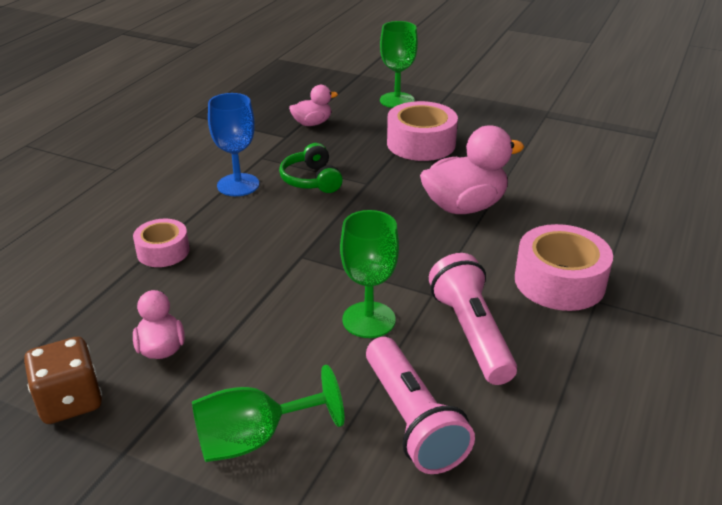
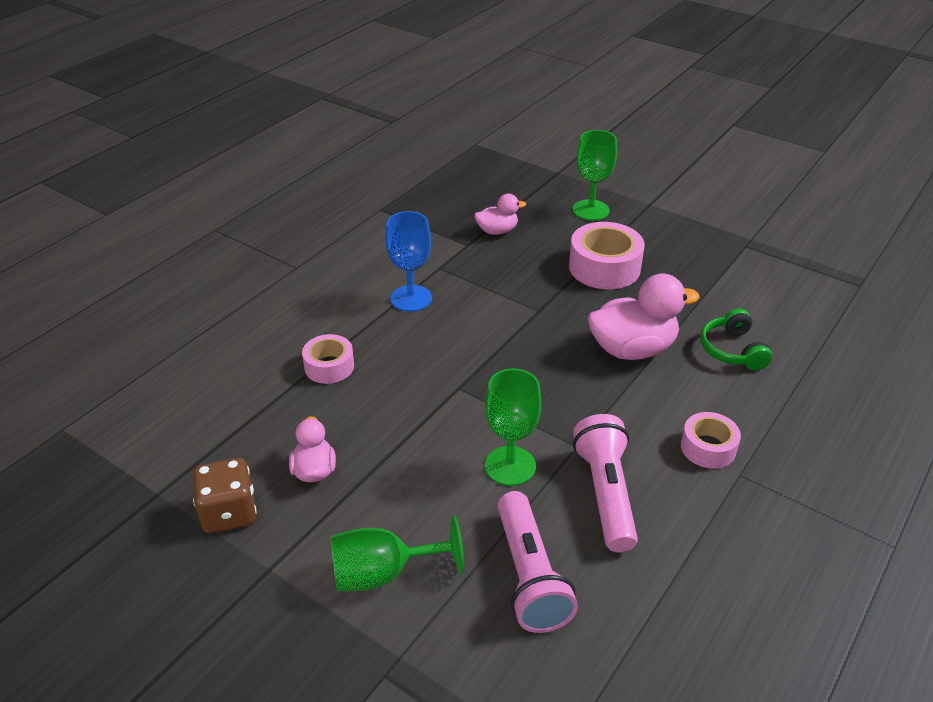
camera: 10 degrees right, 5 degrees up
green headphones [279,143,343,193] -> green headphones moved to [700,309,772,370]
pink tape [515,224,613,311] -> pink tape [681,412,741,469], size x0.61

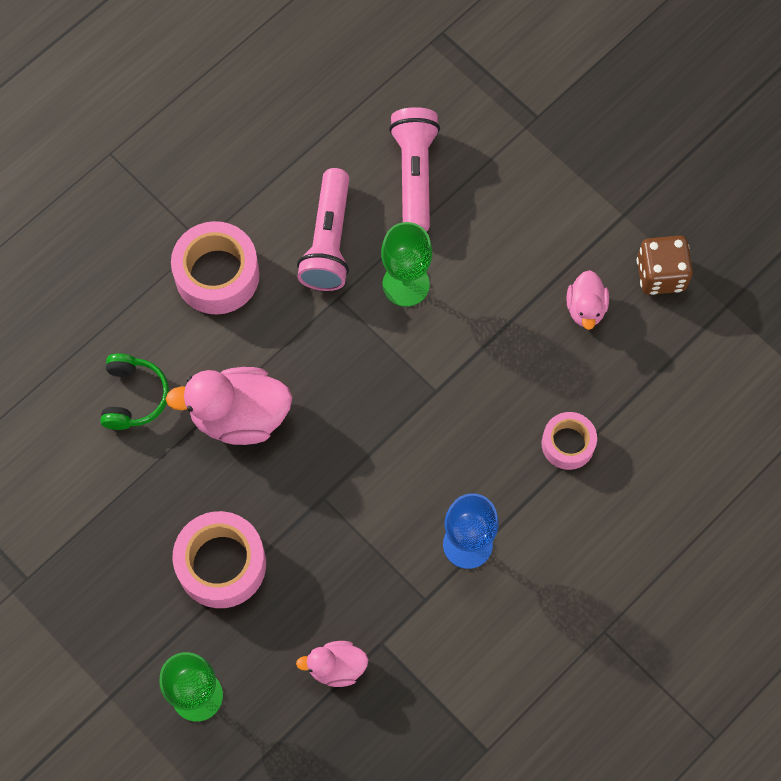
camera: 170 degrees left, 30 degrees up
green goblet [331,516,464,591] -> none
pink tape [681,412,741,469] -> pink tape [171,221,260,315], size x1.64

